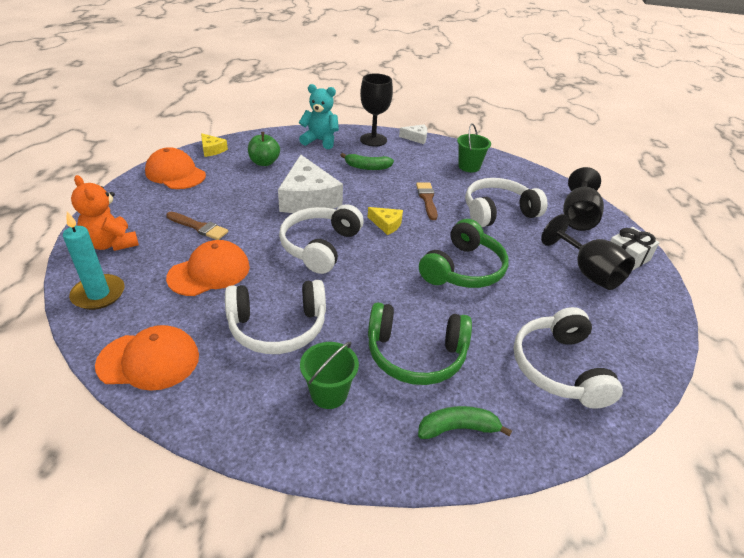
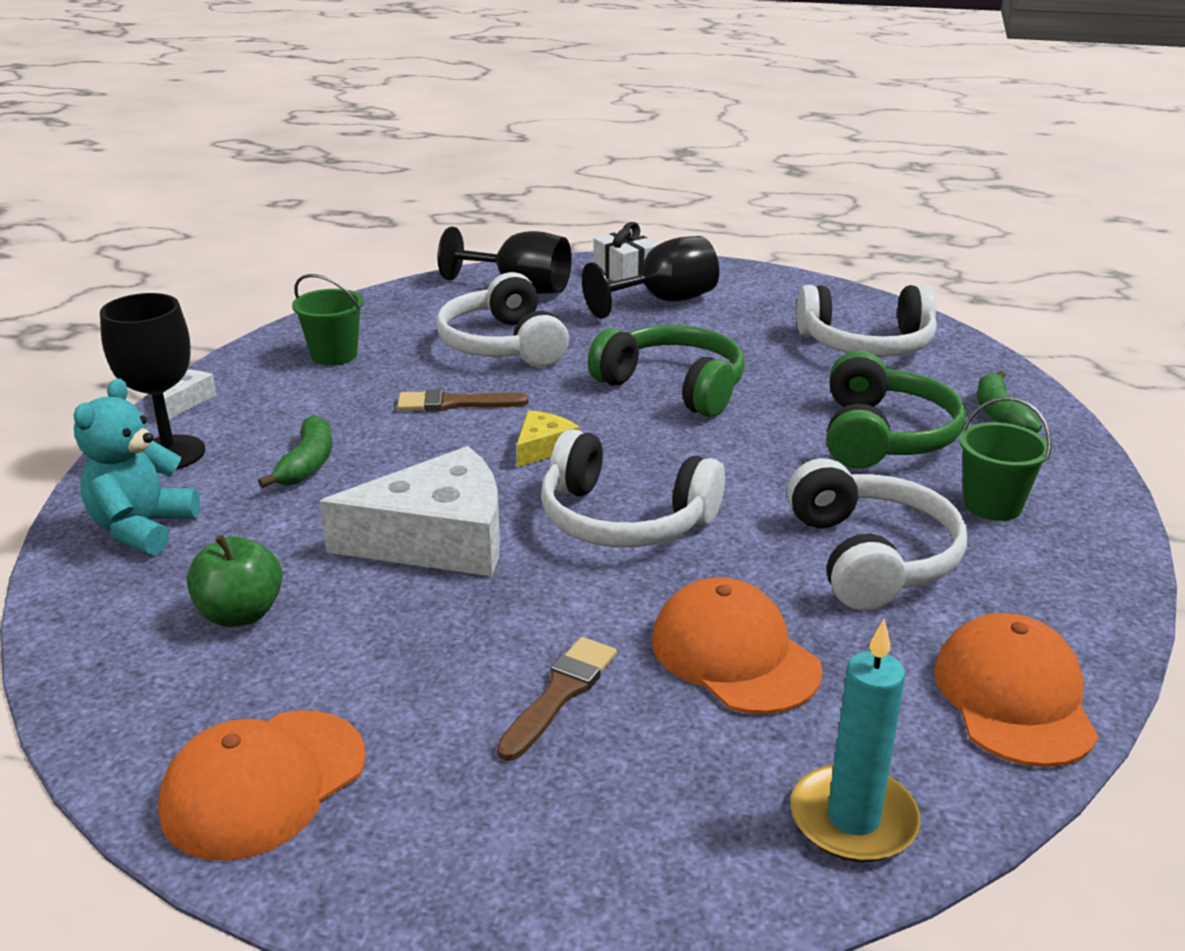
camera: 85 degrees left, 10 degrees down
orange teddy bear [71,175,139,251] -> none
yellow cheese [201,133,228,157] -> none

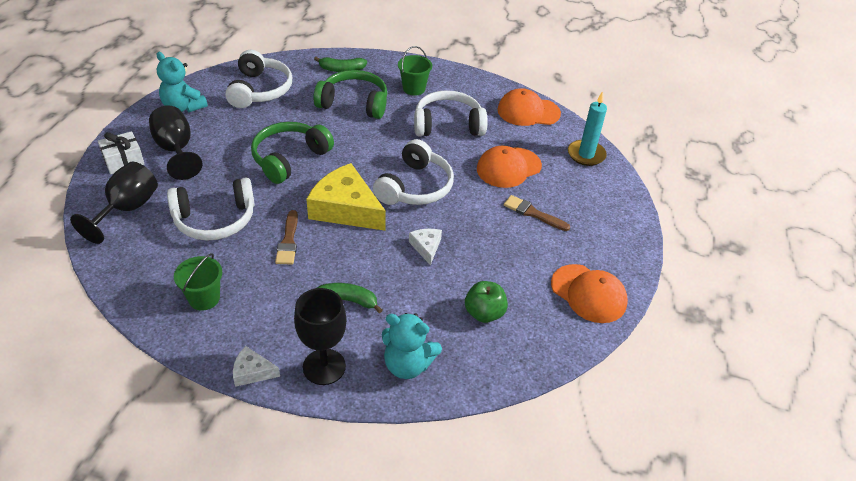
camera: 90 degrees left, 15 degrees up
white cheese [320,446,500,576] -> white cheese [409,229,442,266], size x0.47
yellow cheese [516,411,580,468] -> yellow cheese [306,163,386,231], size x2.13
none -> turquoise teddy bear [157,52,208,113]

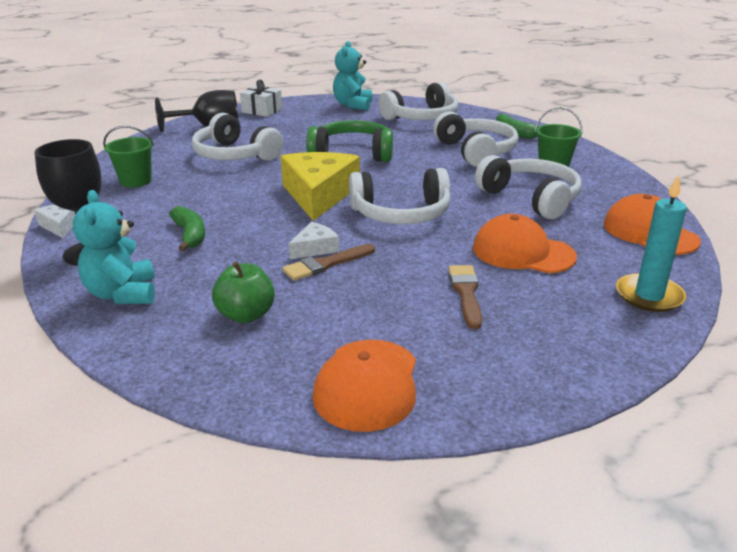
camera: 60 degrees right, 15 degrees down
black goblet [149,105,203,180] -> none
brown brush [275,210,298,264] -> brown brush moved to [282,244,375,281]
green headphones [314,70,387,119] -> white headphones [433,112,518,167]

